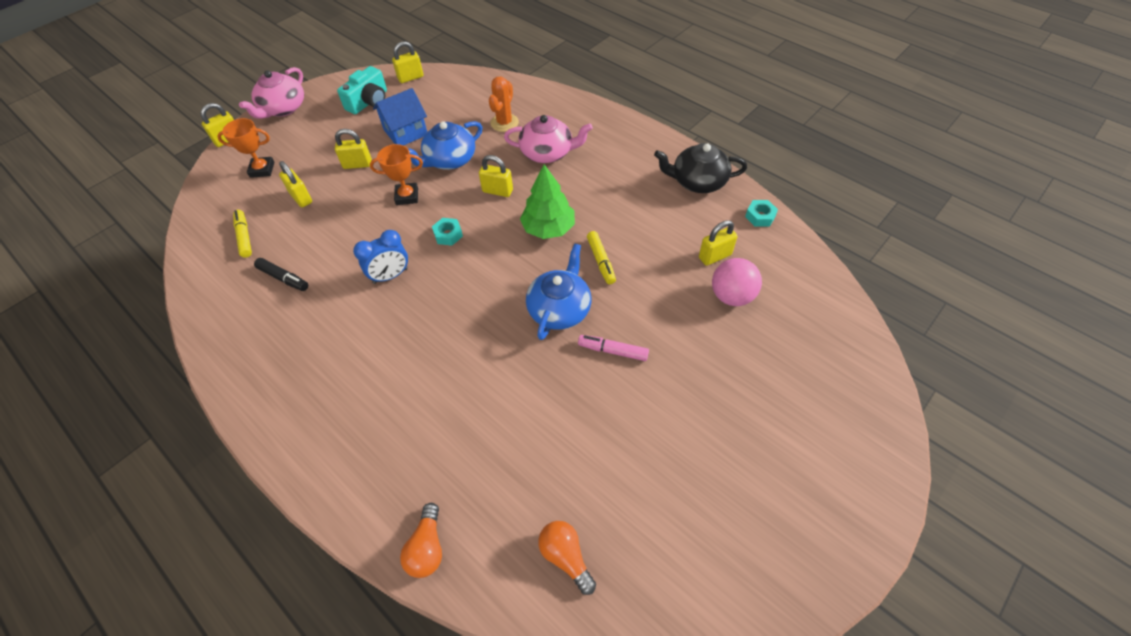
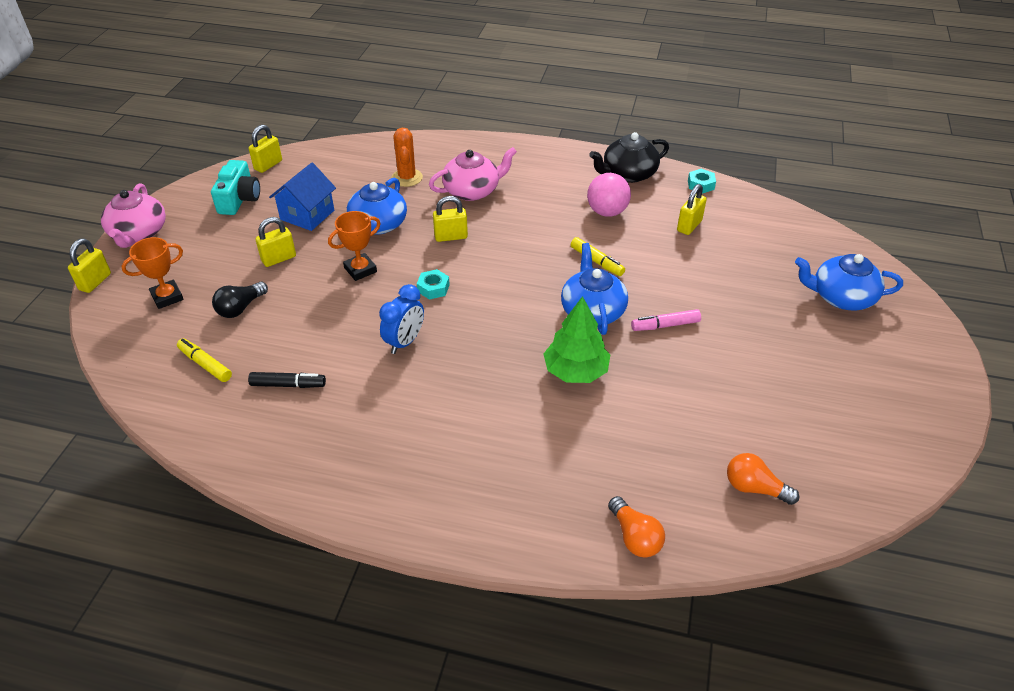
camera: 30 degrees left, 10 degrees down
yellow padlock [279,161,312,207] -> black light bulb [212,282,268,318]
green tree [520,164,575,239] -> green tree moved to [543,296,610,383]
pink ball [712,258,762,306] -> pink ball moved to [587,173,631,217]
none -> blue teapot [795,254,903,310]

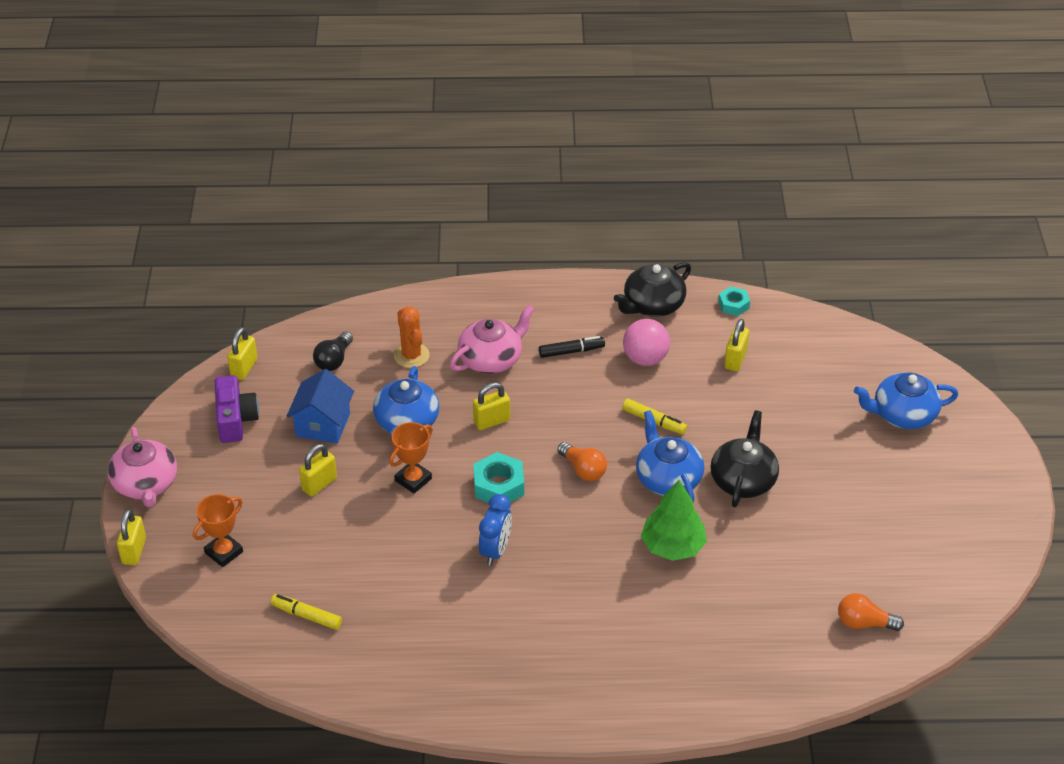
camera: 15 degrees left, 0 degrees up
turquoise camera [211,160,260,215] -> purple camera [215,375,259,443]
black light bulb [212,282,268,318] -> black light bulb moved to [313,331,353,371]
black marker [248,372,326,388] -> black marker moved to [539,336,605,358]
turquoise nut [417,269,450,300] -> turquoise nut [474,452,524,503], size x1.60
orange light bulb [608,496,665,557] -> orange light bulb moved to [557,442,607,481]
pink marker [631,309,701,331] -> black teapot [710,410,779,507]

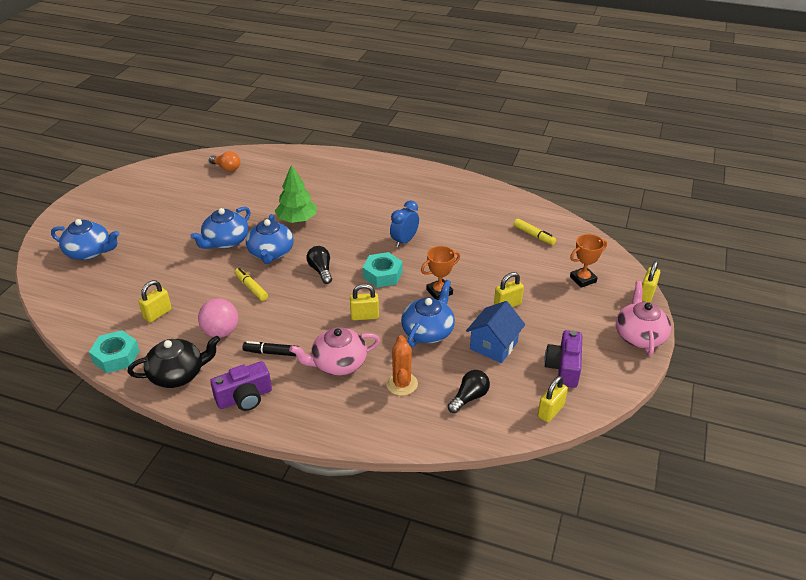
camera: 160 degrees left, 5 degrees down
orange light bulb [557,442,607,481] -> black light bulb [306,246,332,284]
black teapot [710,410,779,507] -> blue teapot [190,207,250,249]
turquoise nut [718,286,750,316] -> turquoise nut [89,330,140,373], size x1.60
none -> purple camera [210,361,272,411]

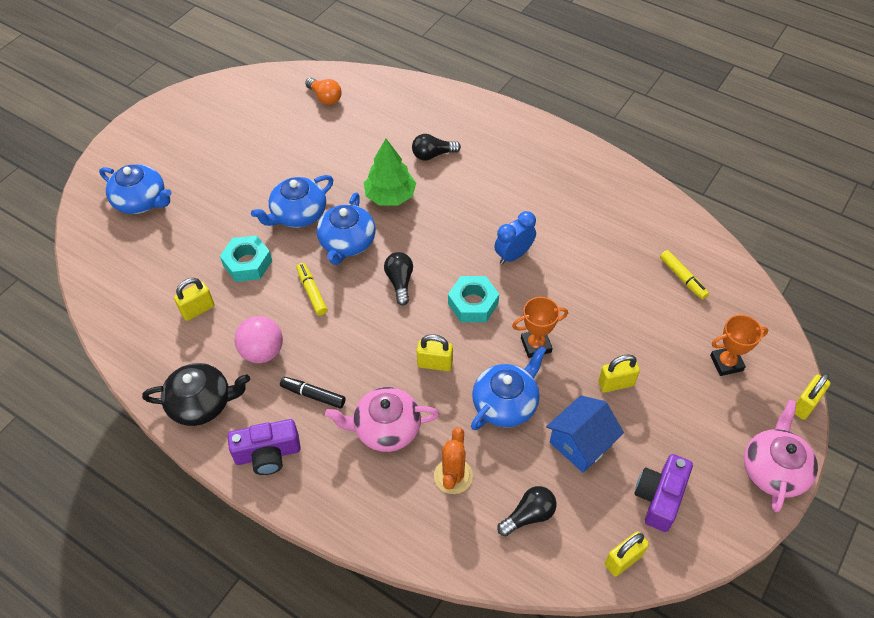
camera: 15 degrees right, 15 degrees up
turquoise nut [89,330,140,373] -> turquoise nut moved to [220,235,272,282]
none -> black light bulb [412,134,461,161]

